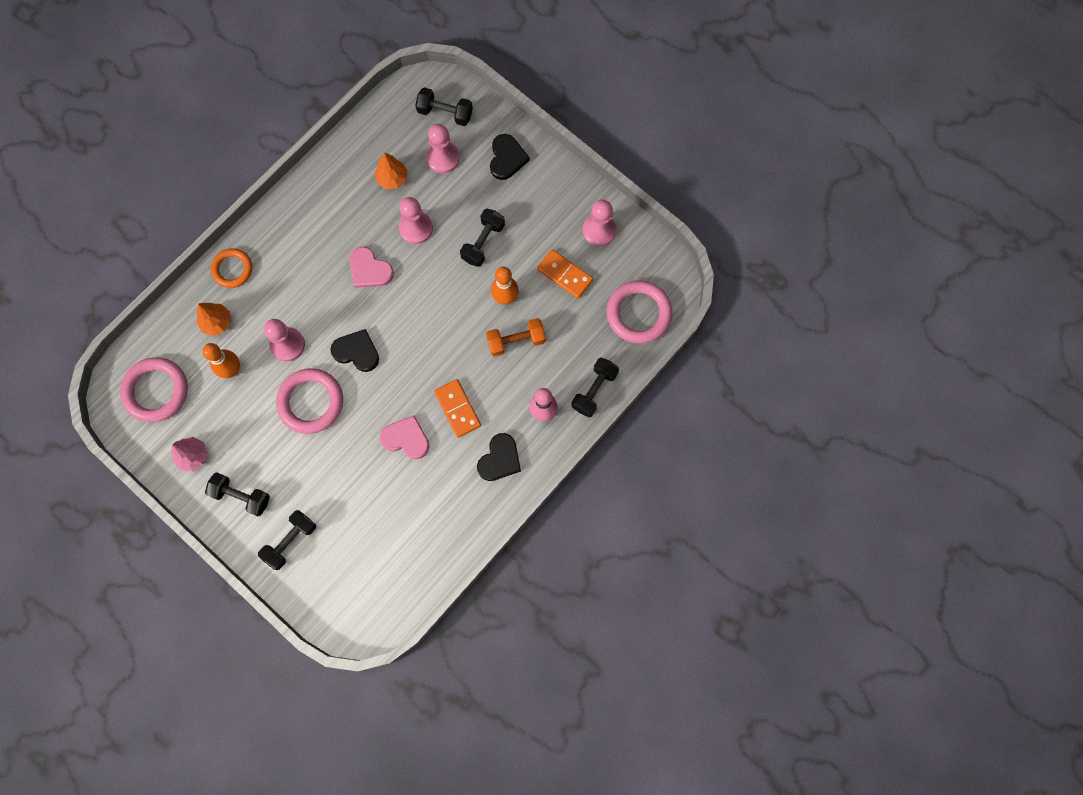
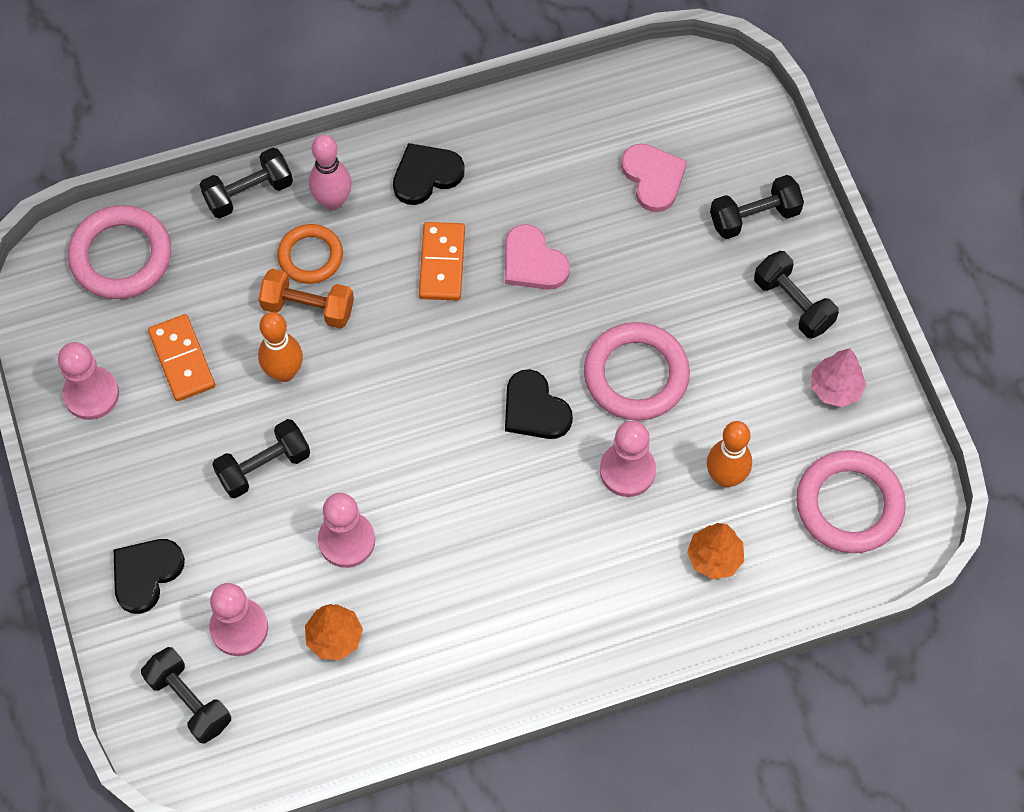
camera: 150 degrees left, 10 degrees down
orange ring [211,248,252,288] -> orange ring moved to [277,224,343,284]
pink heart [349,247,394,288] -> pink heart moved to [621,144,687,212]

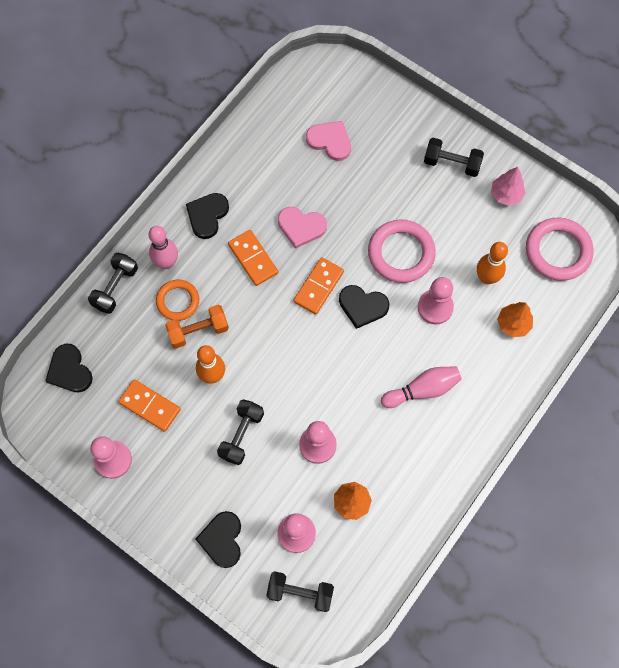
camera: 35 degrees left, 5 degrees up
pink ring [68,205,171,299] -> black heart [46,344,93,392]
black dumbbell [710,175,804,239] -> none
none -> orange domino [293,257,344,315]
none -> pink bowling pin [381,366,462,408]

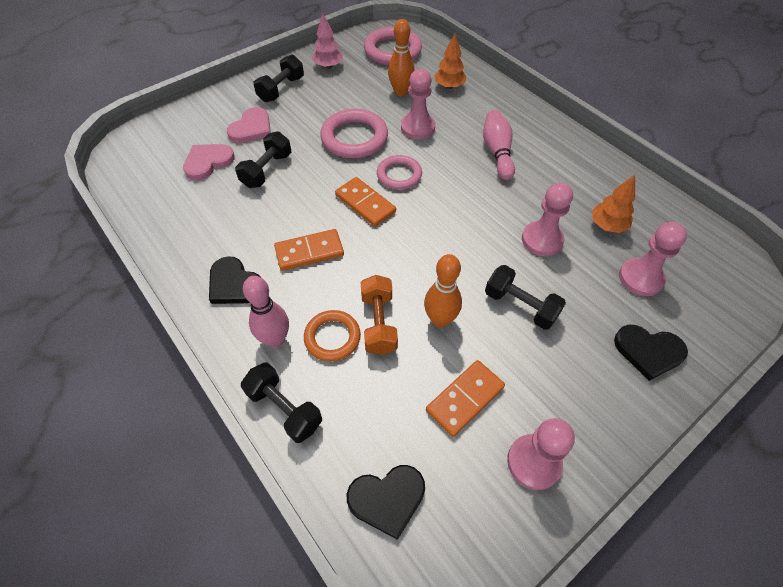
camera: 75 degrees left, 15 degrees down
black dumbbell [266,571,334,612] -> black dumbbell moved to [235,131,292,188]
pink heart [278,207,327,249] -> pink heart moved to [227,107,271,143]
black heart [339,285,390,329] -> pink ring [377,155,422,190]

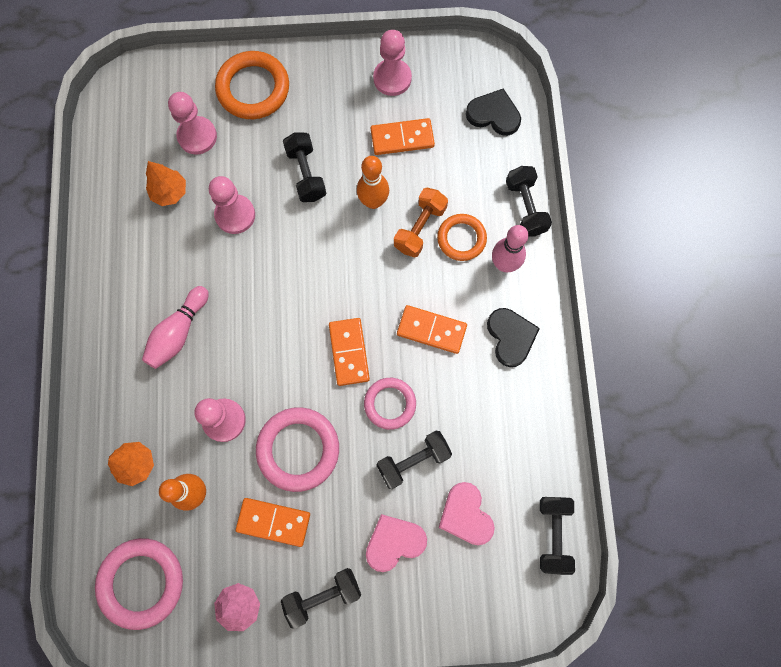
camera: 145 degrees left, 20 degrees up
pink heart [183,144,235,180] -> pink heart turned 75 degrees clockwise [438,482,495,545]
pink ring [377,155,422,190] -> pink ring moved to [364,378,416,430]
black heart [614,325,688,381] -> orange ring [215,51,289,119]
none -> orange domino [236,498,310,547]
none -> black dumbbell [540,497,575,575]

